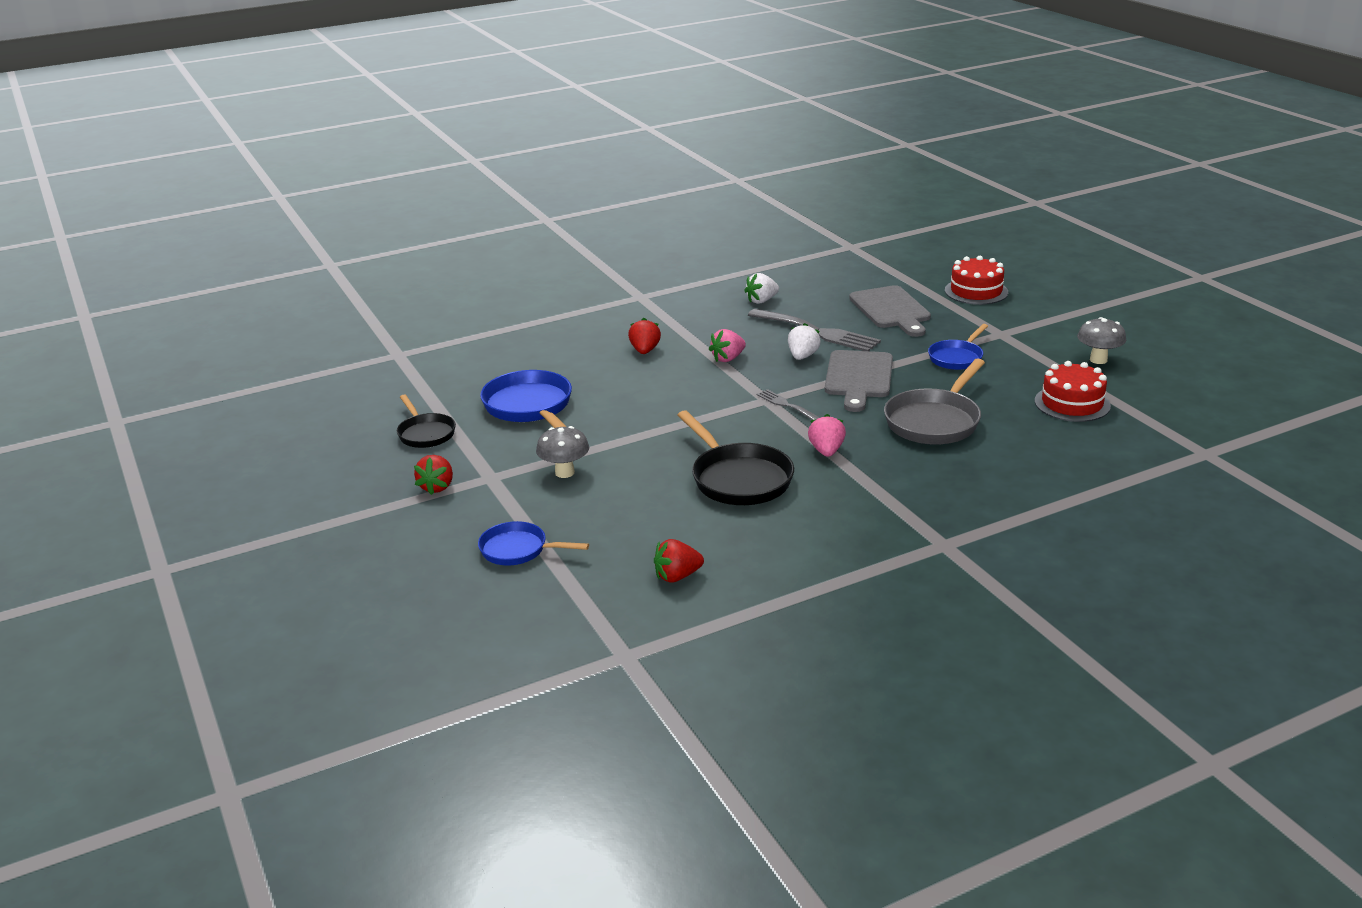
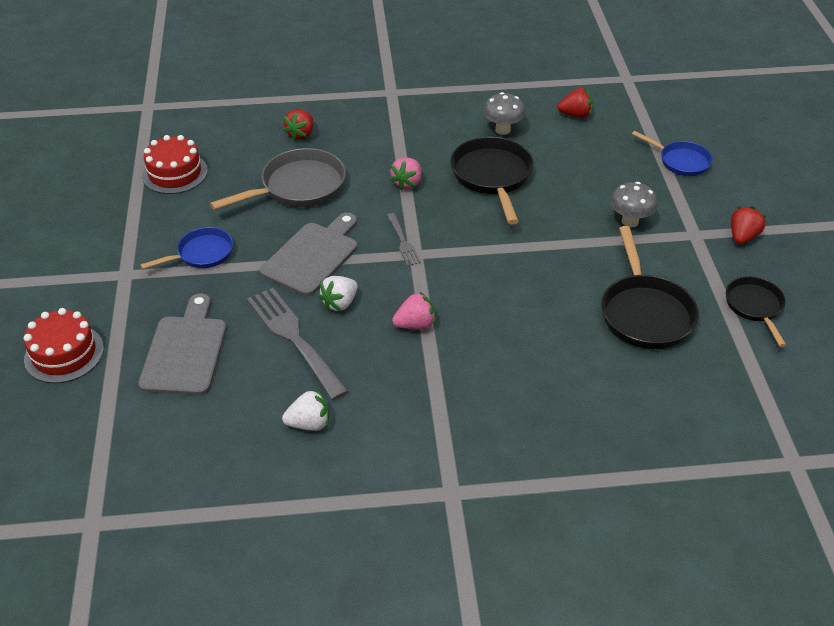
camera: 160 degrees left, 15 degrees up
blue pan [480,370,572,428] -> black pan [601,226,699,349]
red strawberry [628,318,661,354] -> red strawberry moved to [283,109,314,141]
grey mushroom [1077,317,1127,364] -> grey mushroom moved to [483,92,526,135]

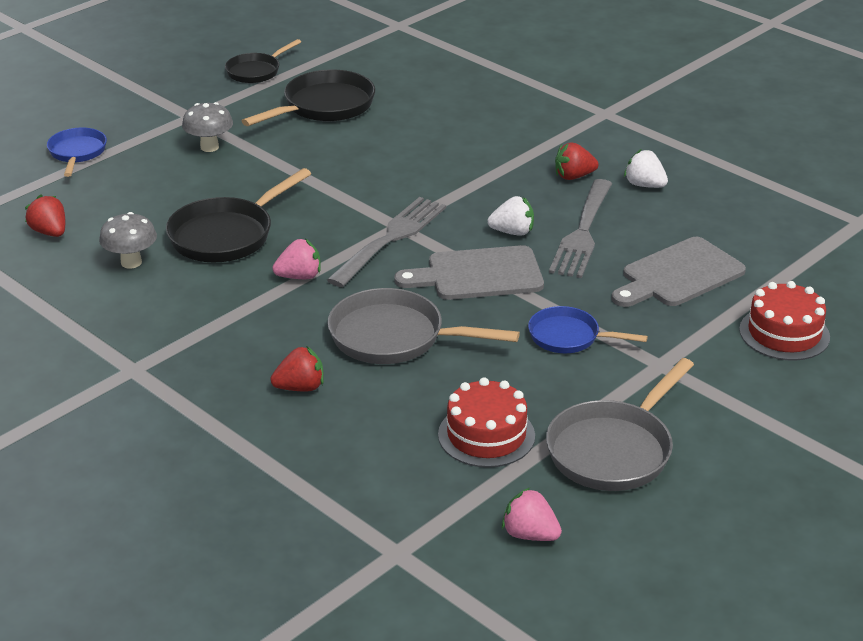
camera: 130 degrees left, 10 degrees down
grey fork [387,213,421,266] -> grey fork [327,197,446,287], size x1.95
pink strawberry [392,292,435,329] -> pink strawberry moved to [502,488,562,541]
red strawberry [731,207,766,244] -> red strawberry moved to [555,142,599,180]
none -> grey pan [546,358,694,491]

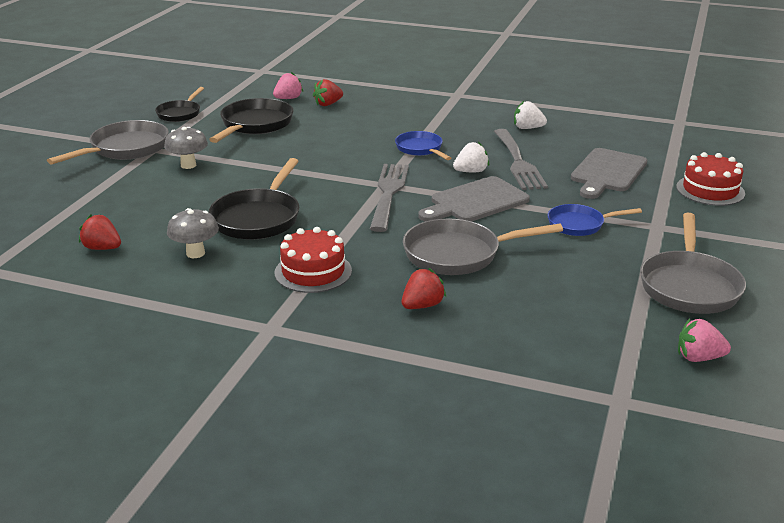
camera: 25 degrees left, 5 degrees down
blue pan [47,128,107,177] -> blue pan moved to [395,131,451,160]
pink strawberry [272,239,321,279] -> pink strawberry moved to [273,72,303,99]
red cake [438,378,535,468] -> red cake moved to [274,227,352,293]
red strawberry [555,142,599,180] -> red strawberry moved to [313,79,343,106]
none -> grey pan [47,120,169,165]

